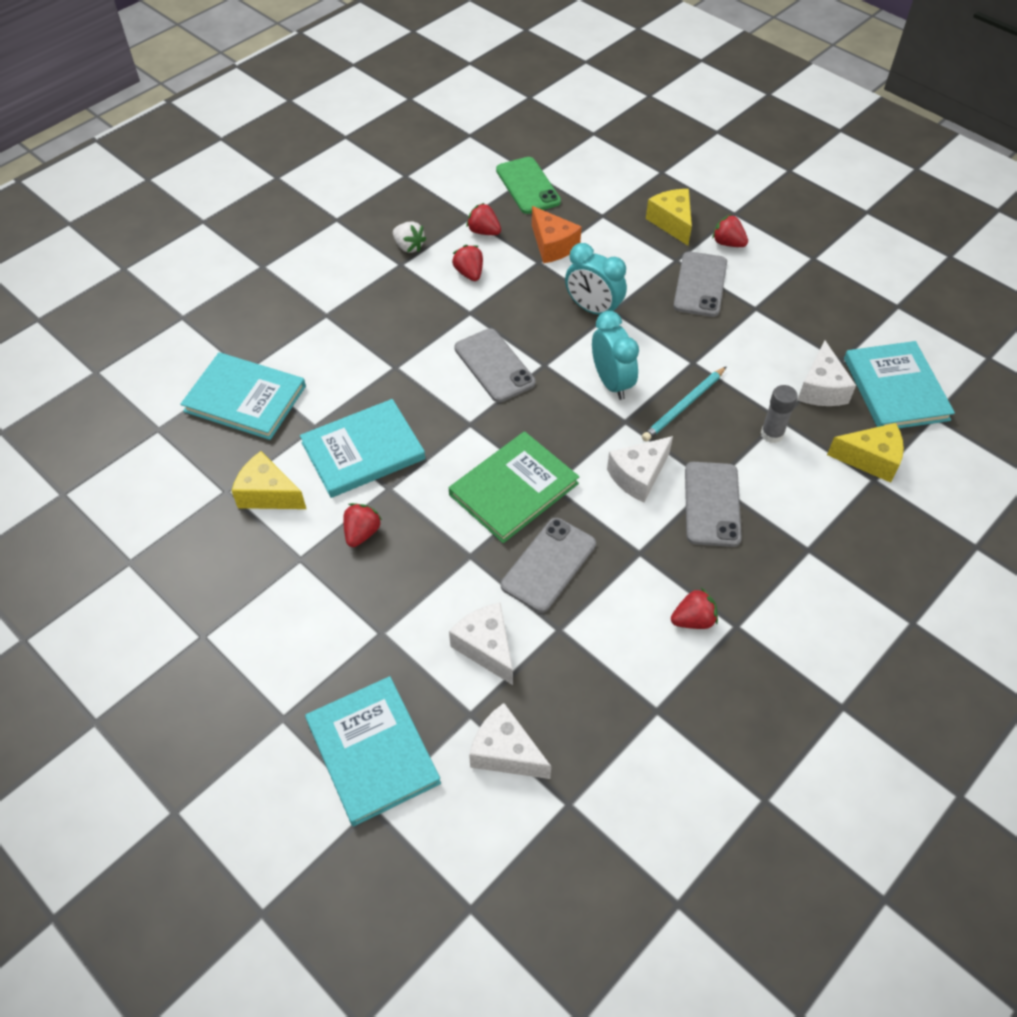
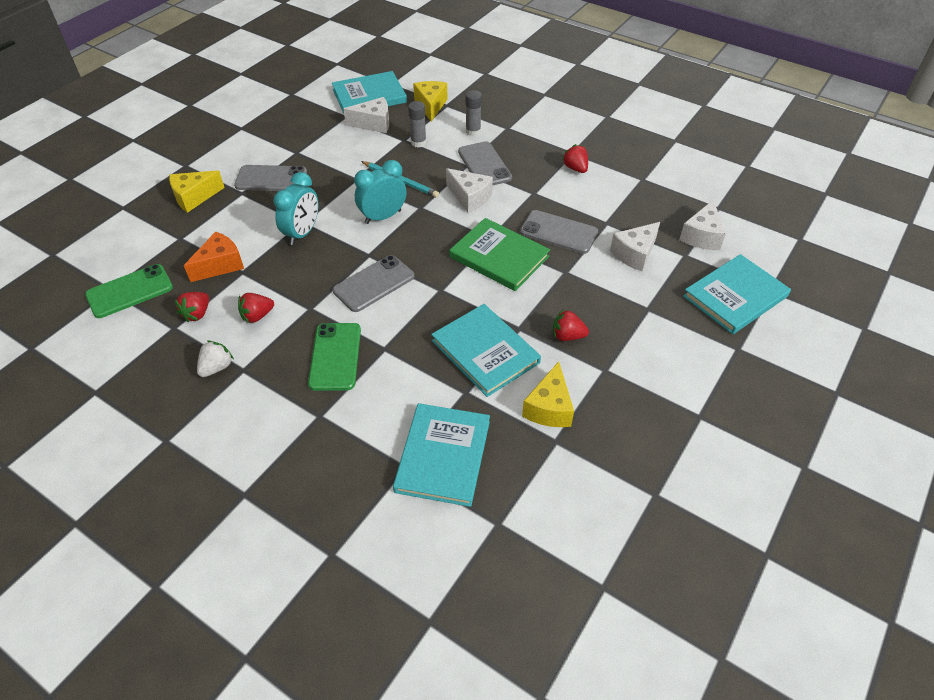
camera: 100 degrees left, 5 degrees down
grey phone [685,462,742,547] -> grey phone turned 75 degrees clockwise [458,141,512,185]
red strawberry [712,214,748,247] -> none
none -> green phone [308,323,361,391]
none -> grey glue stick [465,90,482,136]

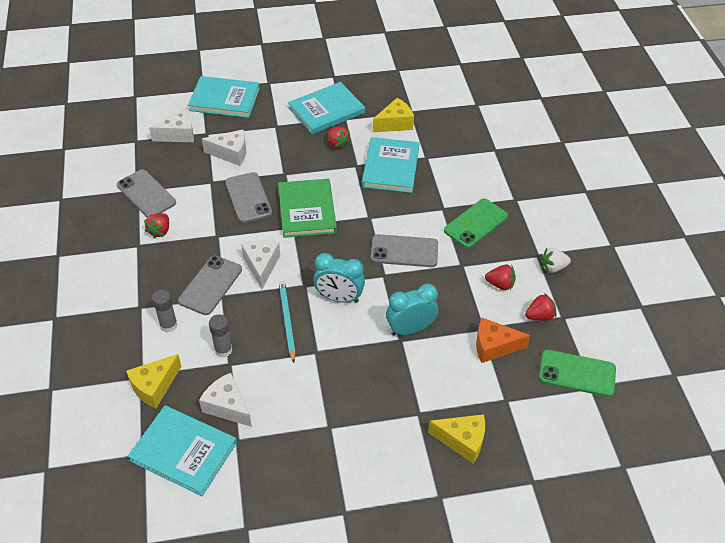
camera: 135 degrees left, 0 degrees up
grey phone [234,165,307,191] -> grey phone moved to [117,169,176,217]
turquoise book [393,403,490,507] -> turquoise book moved to [288,82,365,134]

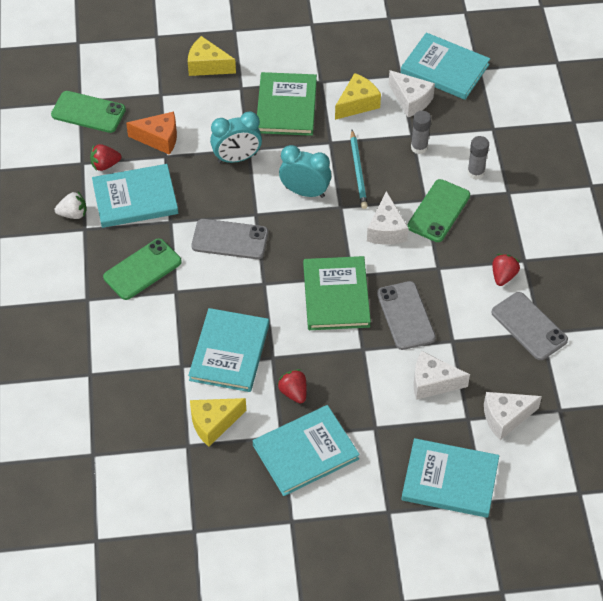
camera: 175 degrees left, 5 degrees up
yellow cheese [126,354,182,408] -> yellow cheese moved to [335,73,381,120]
grey phone [178,256,242,315] -> green phone [407,179,470,242]
red strawberry [485,265,516,290] -> turquoise book [92,164,178,228]
none -> green book [257,72,317,136]

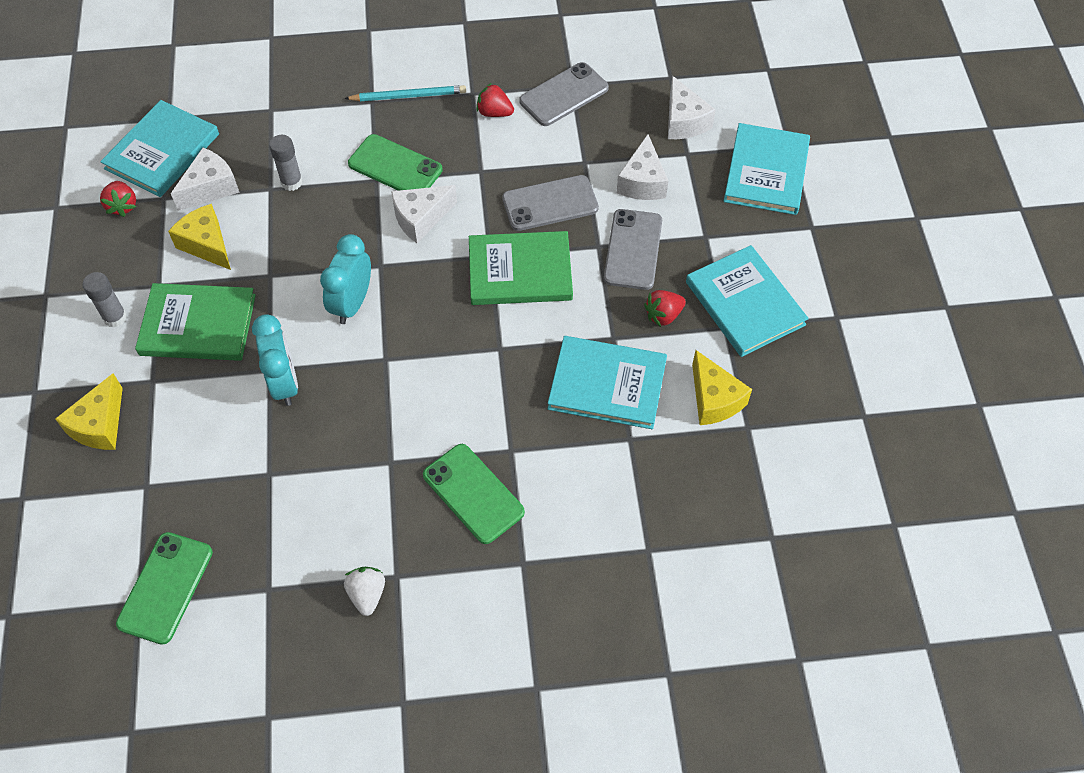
camera: 90 degrees left, 5 degrees up
red strawberry [90,144,121,171] -> red strawberry moved to [100,181,136,217]
turquoise book [92,164,178,228] -> none
orange cheese [126,112,177,155] -> none
grey phone [192,219,268,259] -> grey phone moved to [604,209,662,290]
turquoise pencil [350,130,368,209] -> turquoise pencil moved to [344,85,466,101]
white cheese [367,191,408,245] -> white cheese turned 150 degrees clockwise [391,185,457,243]
grey glue stick [467,136,489,180] -> grey glue stick moved to [82,272,127,328]

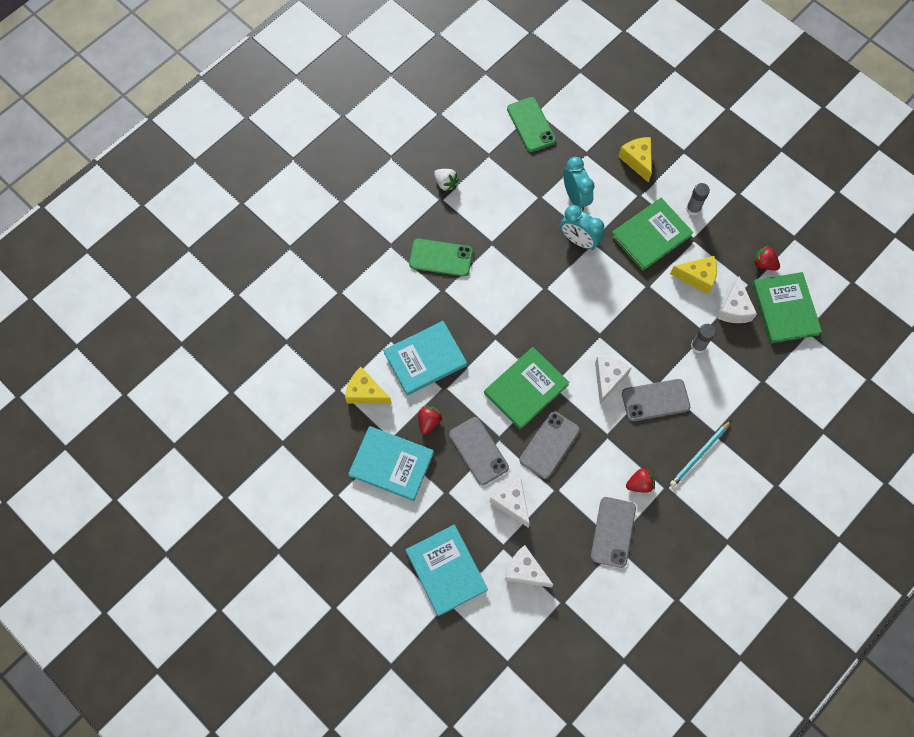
camera: 140 degrees right, 10 degrees up
turquoise book [100,100,219,197] -> green book [752,272,822,344]
turquoise clock [320,234,371,324] -> turquoise clock moved to [563,157,594,211]
green phone [348,134,443,191] -> grey phone [622,379,690,421]

